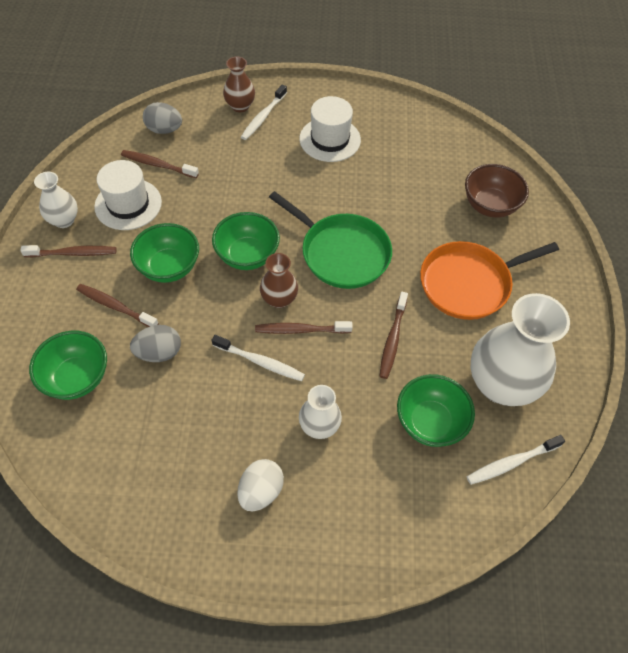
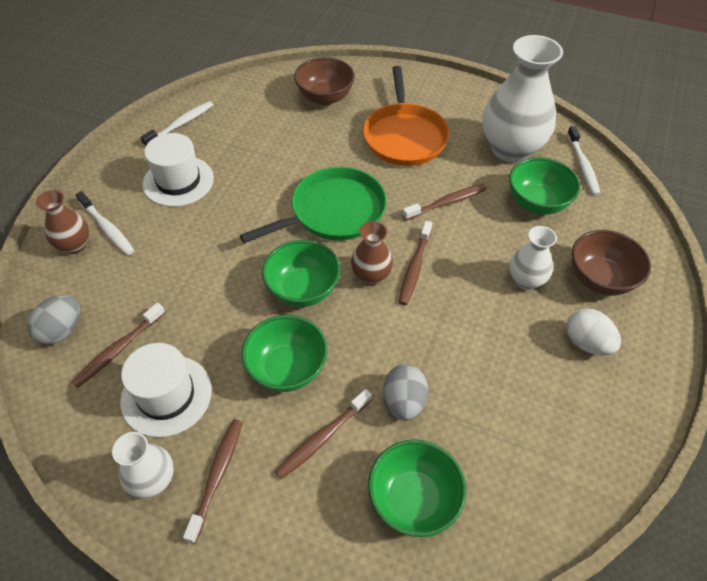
camera: 70 degrees left, 5 degrees down
white toothbrush [212,335,305,381] -> white toothbrush moved to [140,101,213,147]
brown toothbrush [379,292,408,379] -> brown toothbrush turned 60 degrees counterclockwise [402,184,487,220]
none -> brown bowl [572,230,651,296]

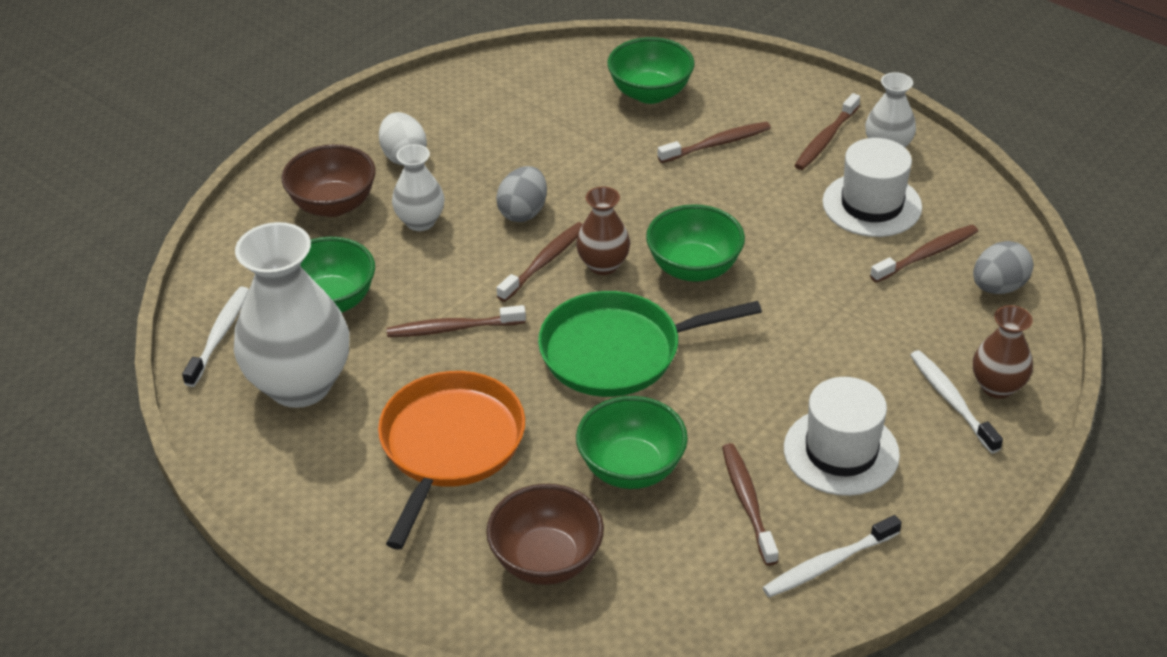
camera: 160 degrees left, 10 degrees down
green bowl [241,315,328,392] -> green bowl moved to [576,396,688,489]
grey egg [383,364,428,421] -> grey egg moved to [496,166,547,222]
none -> brown toothbrush [722,443,779,566]

